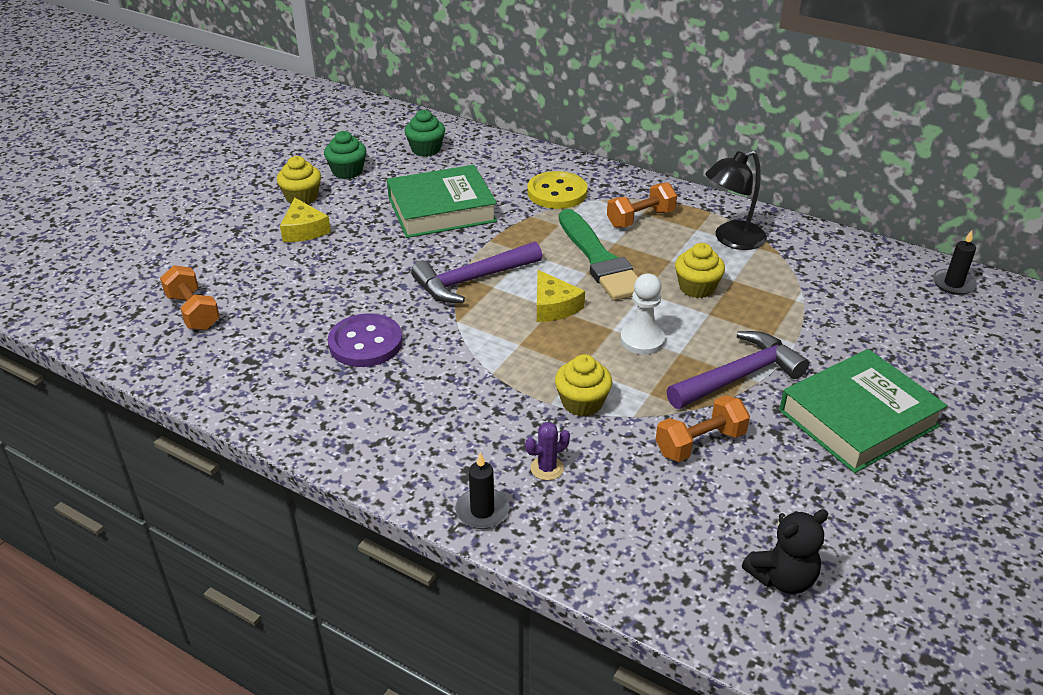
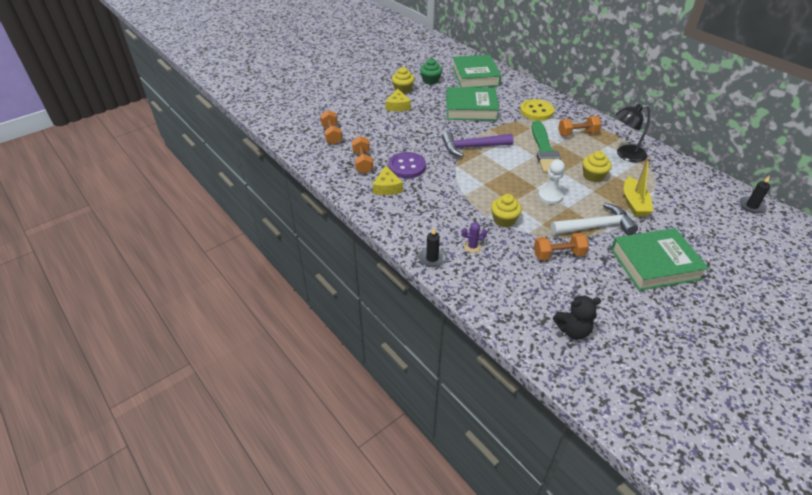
camera: 20 degrees right, 5 degrees up
green cupcake [404,110,445,157] -> green book [452,55,501,88]
yellow cheese [537,270,585,322] -> yellow cheese moved to [372,166,403,195]
purple hammer [666,331,809,409] -> white hammer [551,203,638,235]
none -> orange dumbbell [352,136,373,174]
none -> yellow boat [624,157,654,217]

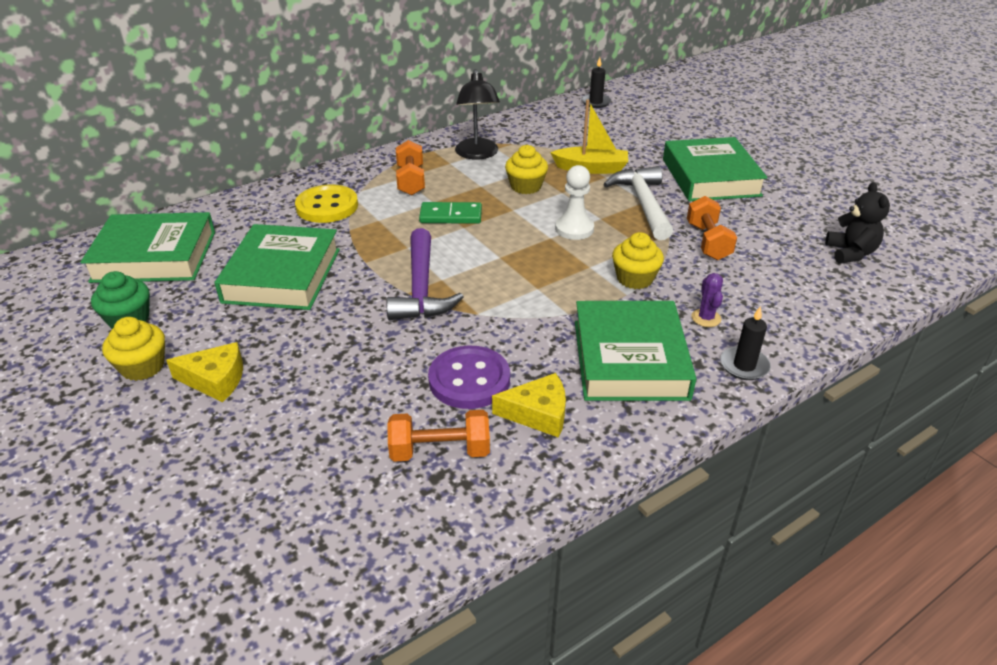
camera: 85 degrees left, 5 degrees down
orange dumbbell [320,110,342,145] -> none
green brush [531,121,561,173] -> green domino [419,202,482,224]
none -> green book [575,301,696,401]

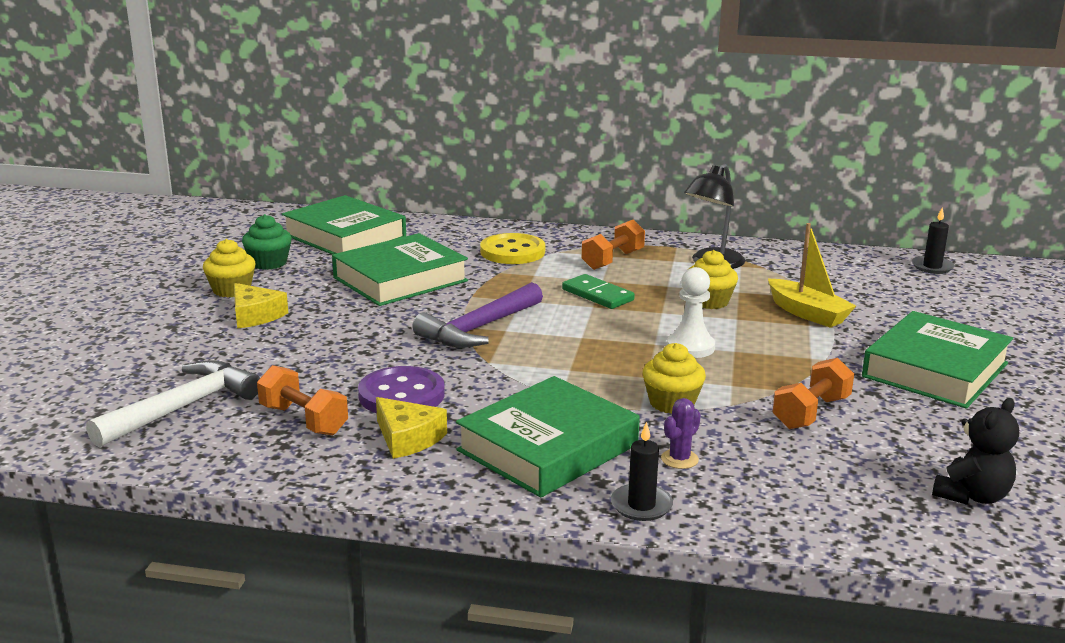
camera: 45 degrees right, 15 degrees down
white hammer [603,166,673,240] -> white hammer moved to [86,360,260,447]

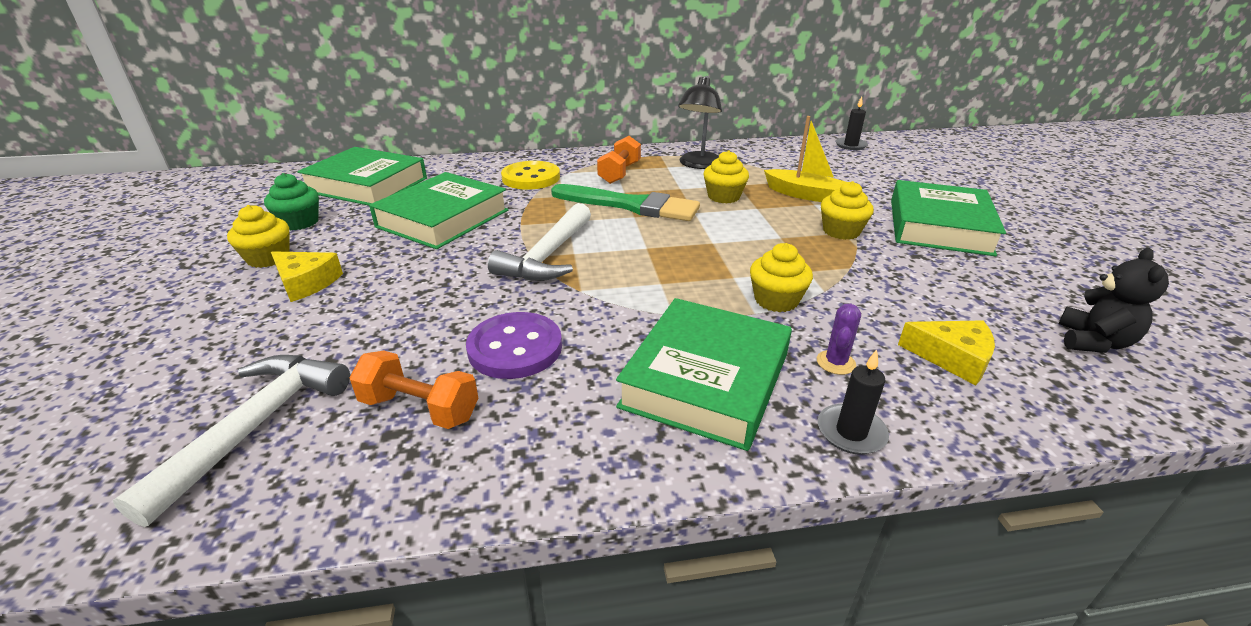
camera: 20 degrees left, 10 degrees up
yellow cheese [376,397,447,459] -> yellow cheese moved to [898,320,995,385]
purple hammer [412,282,543,348] -> white hammer [488,203,591,281]
green domino [562,274,635,309] -> green brush [551,184,700,221]
white pawn [667,267,715,358] -> none
orange dumbbell [772,358,854,429] -> none
none -> yellow cupcake [821,181,874,240]

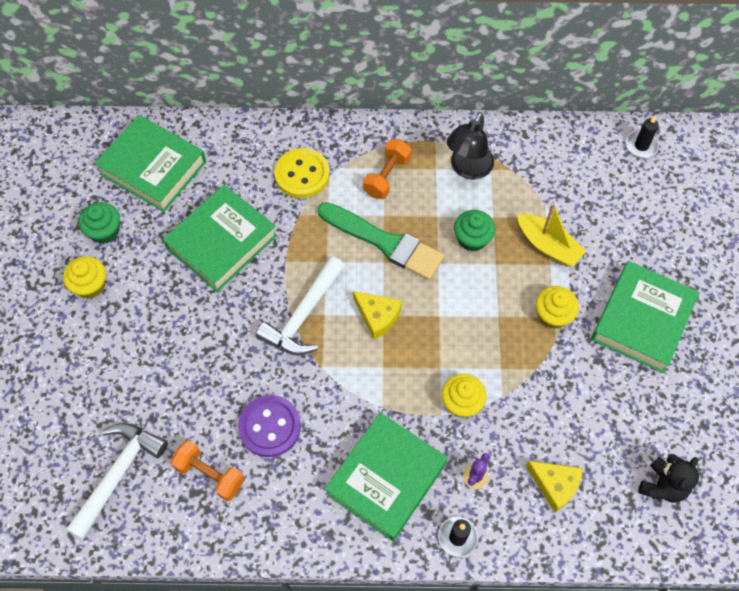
camera: 10 degrees right, 30 degrees up
yellow cheese [271,251,343,302] -> yellow cheese moved to [353,291,402,340]
yellow cupcake [704,151,749,203] -> green cupcake [454,210,495,251]

